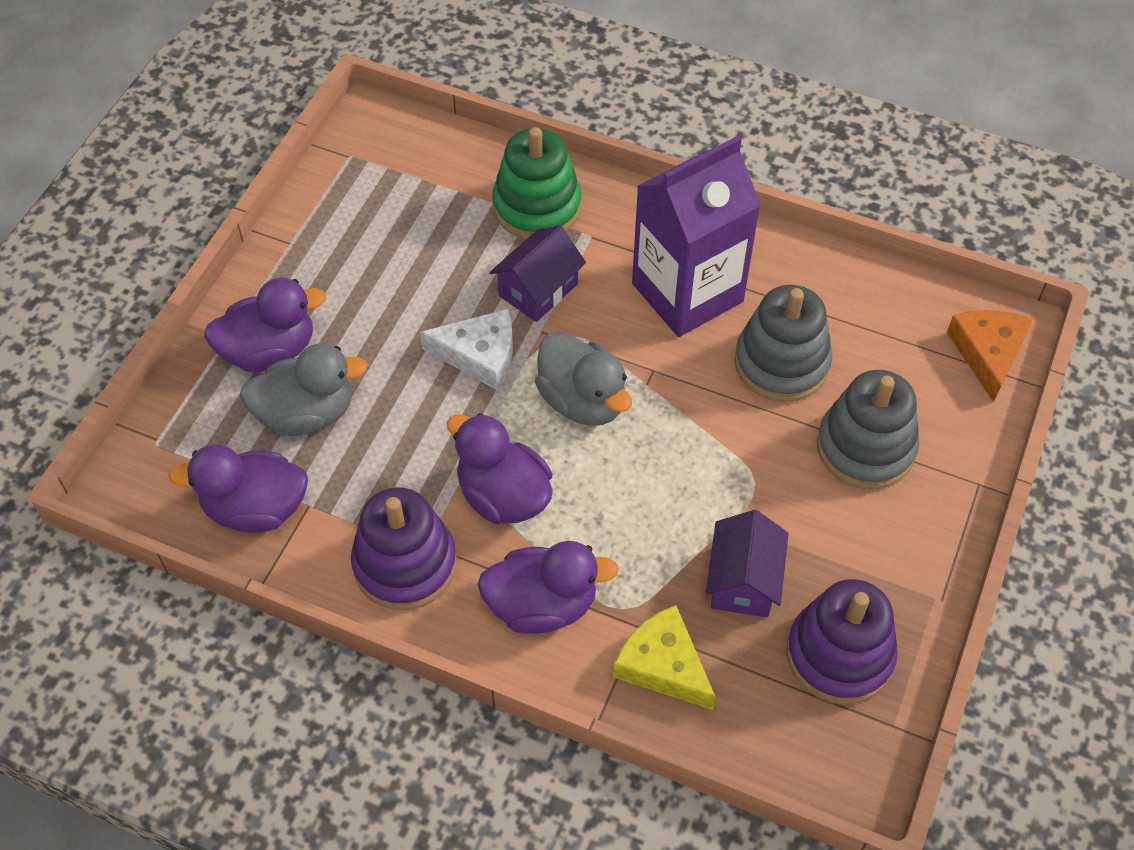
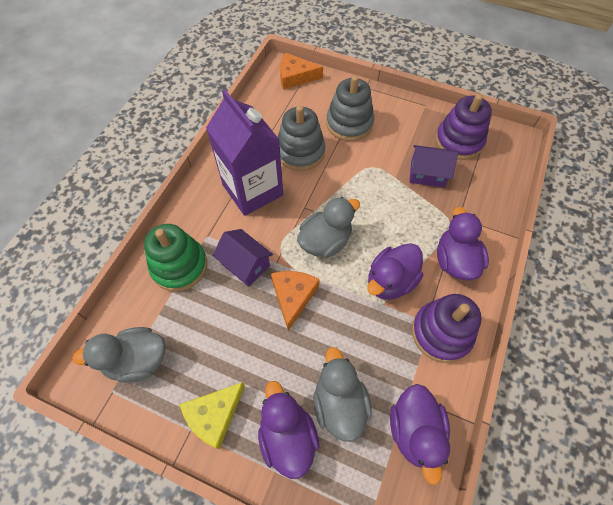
camera: 90 degrees left, 5 degrees up
white cheese [420,309,513,390] -> orange cheese [271,271,320,331]
yellow cheese [613,605,716,710] -> yellow cheese moved to [180,382,245,449]
none -> grey duck [72,327,166,383]

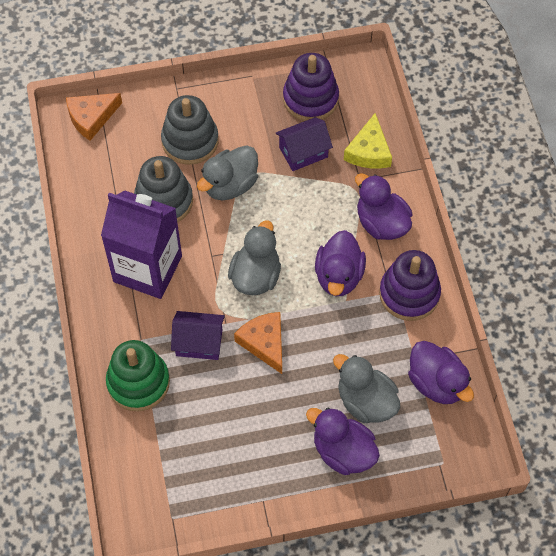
camera: 35 degrees left, 0 degrees up
grey duck [72,327,166,383] -> grey duck moved to [197,145,258,200]
yellow cheese [180,382,245,449] -> yellow cheese moved to [344,113,392,168]

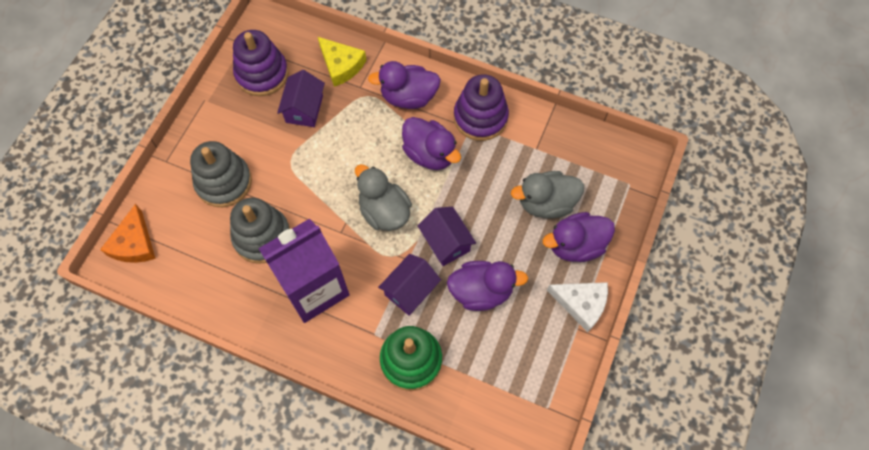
camera: 55 degrees left, 5 degrees up
grey duck [197,145,258,200] -> none
orange cheese [234,312,282,374] -> purple house [418,207,476,266]
purple duck [408,341,474,404] -> purple duck moved to [447,261,528,311]
none -> white cheese [547,282,608,332]

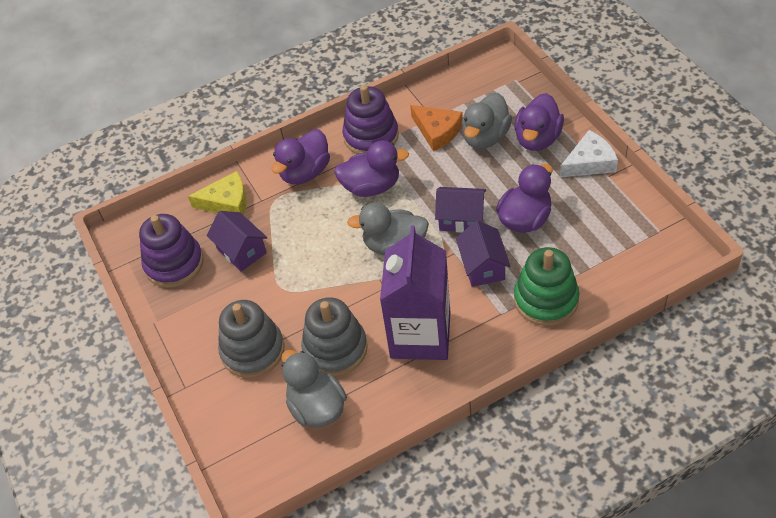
camera: 45 degrees left, 15 degrees down
orange cheese [100,204,156,263] -> orange cheese moved to [410,105,463,151]
none -> grey duck [281,350,347,428]

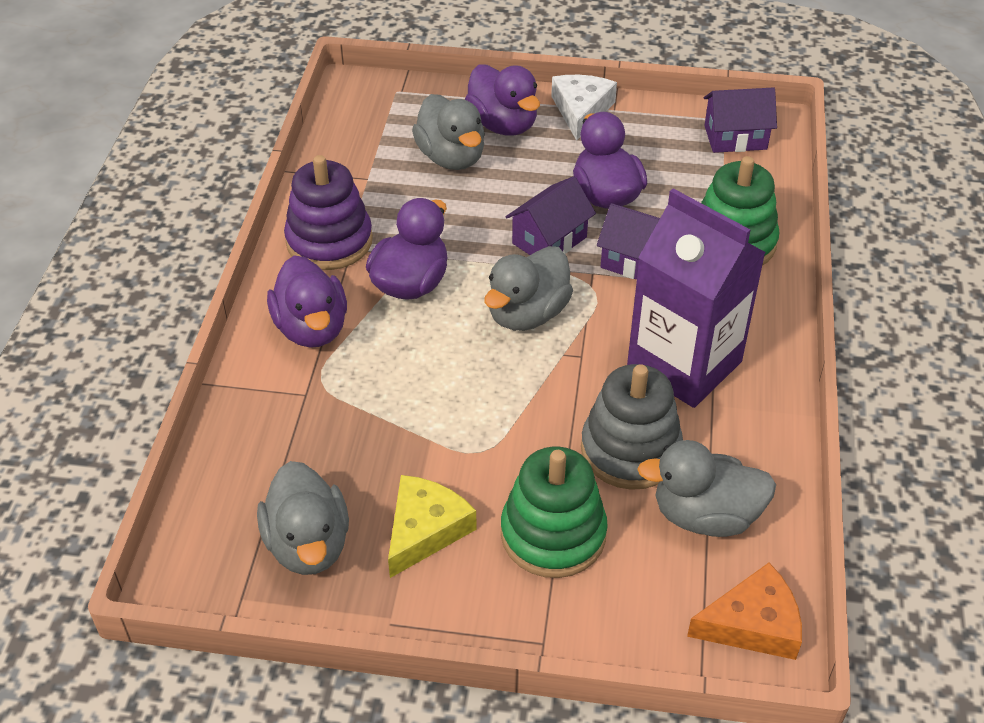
camera: 60 degrees left, 5 degrees down
purple stacking toy [139,214,204,288] -> grey duck [257,461,349,575]
yellow cheese [188,171,247,215] -> yellow cheese moved to [388,475,477,578]
purple house [207,211,268,272] -> purple house moved to [704,87,777,153]
grey stacking toy [218,300,284,378] -> green stacking toy [501,447,608,578]
orange cheese [410,105,463,151] -> orange cheese moved to [687,563,802,660]

